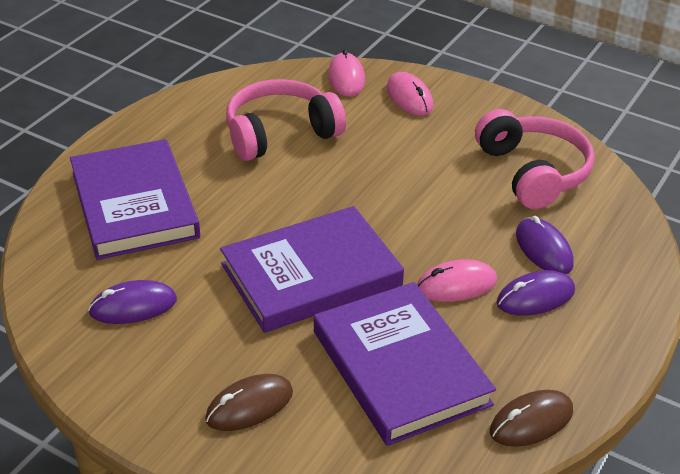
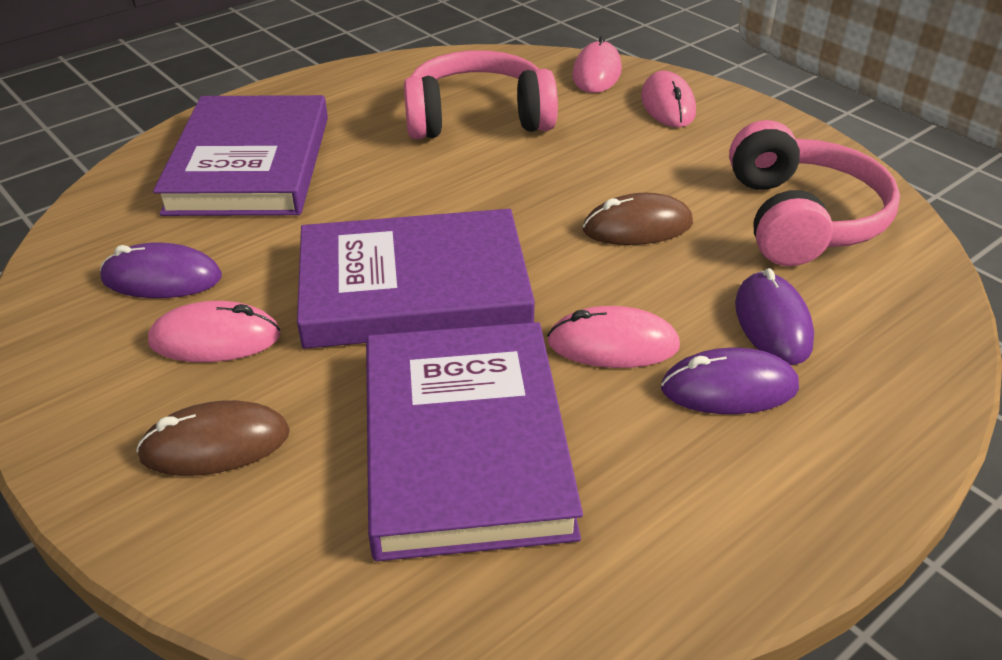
camera: 20 degrees right, 0 degrees up
brown mouse [490,390,573,447] -> brown mouse moved to [583,193,693,245]
none -> pink mouse [148,301,281,362]

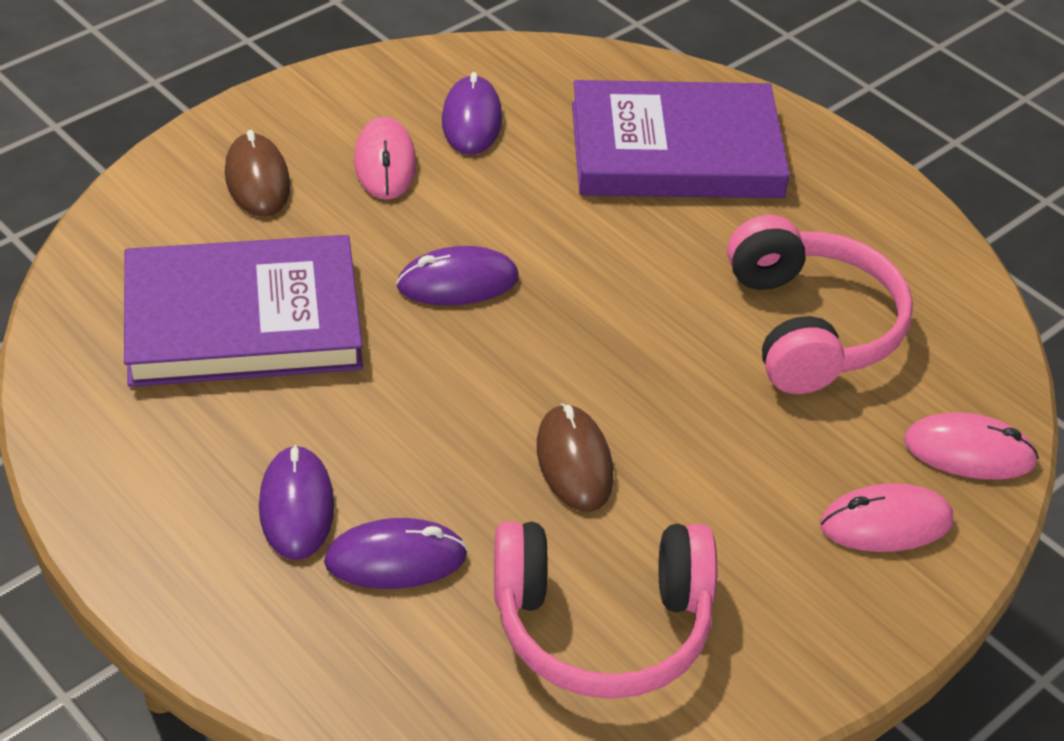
camera: 85 degrees right, 5 degrees up
purple book [297,209,535,349] -> purple mouse [396,246,519,305]
pink mouse [547,306,680,368] -> none

